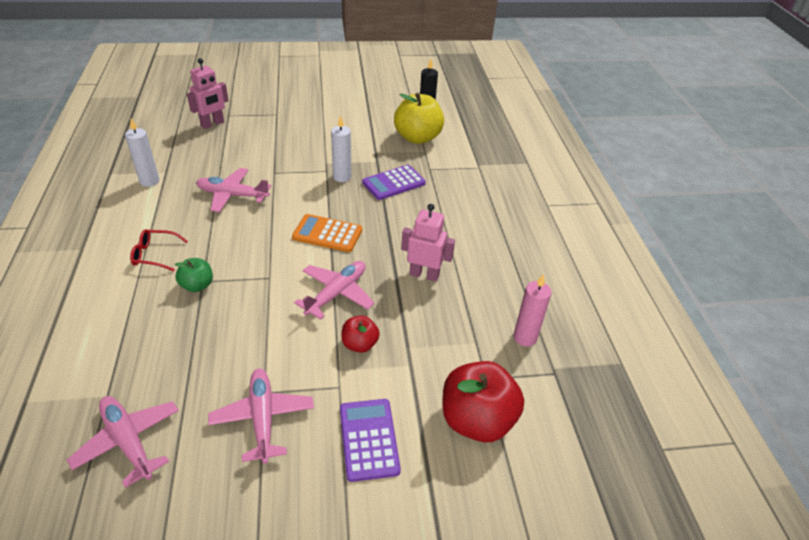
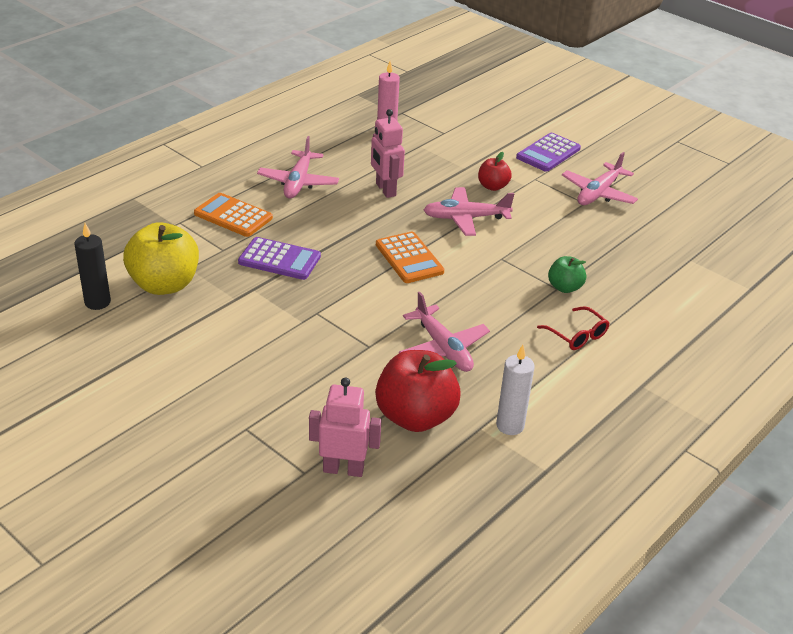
camera: 130 degrees left, 5 degrees down
pink plane [67,396,179,488] -> pink plane moved to [257,136,339,198]
white candle [331,115,351,182] -> none
red apple [442,361,524,442] -> red apple moved to [375,350,461,432]
none -> orange calculator [194,193,273,237]

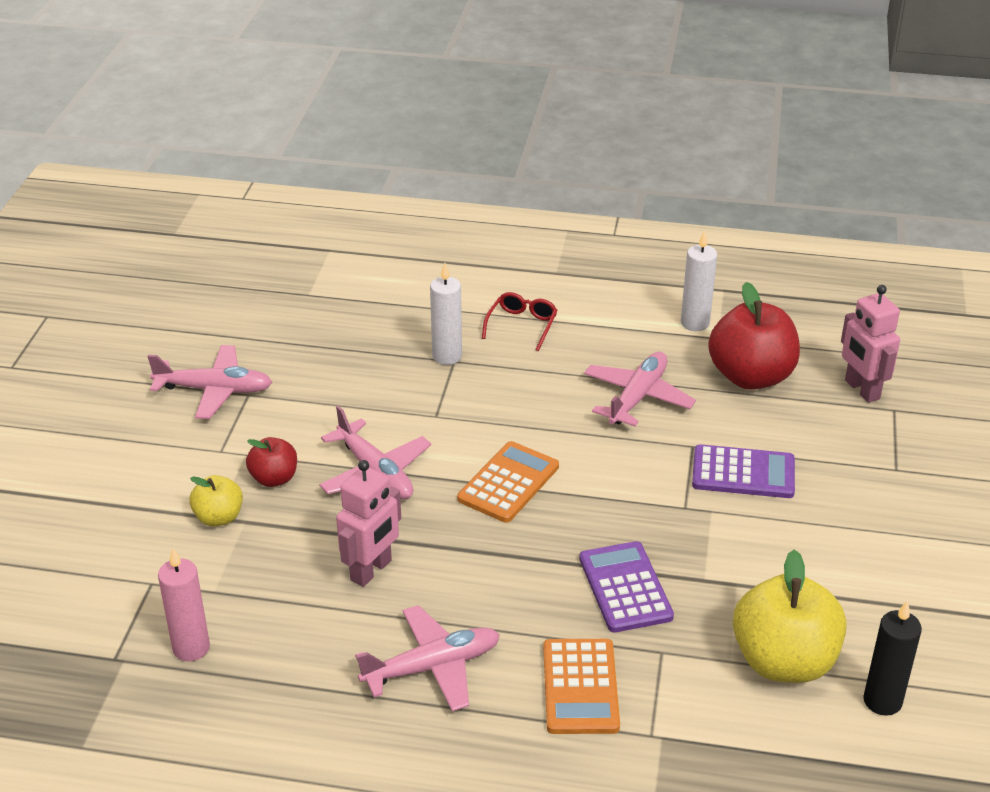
camera: 120 degrees left, 0 degrees up
purple calculator [516,133,581,172] -> purple calculator moved to [692,444,795,498]
green apple [548,256,586,293] -> white candle [430,263,462,365]
none -> yellow apple [189,475,243,526]

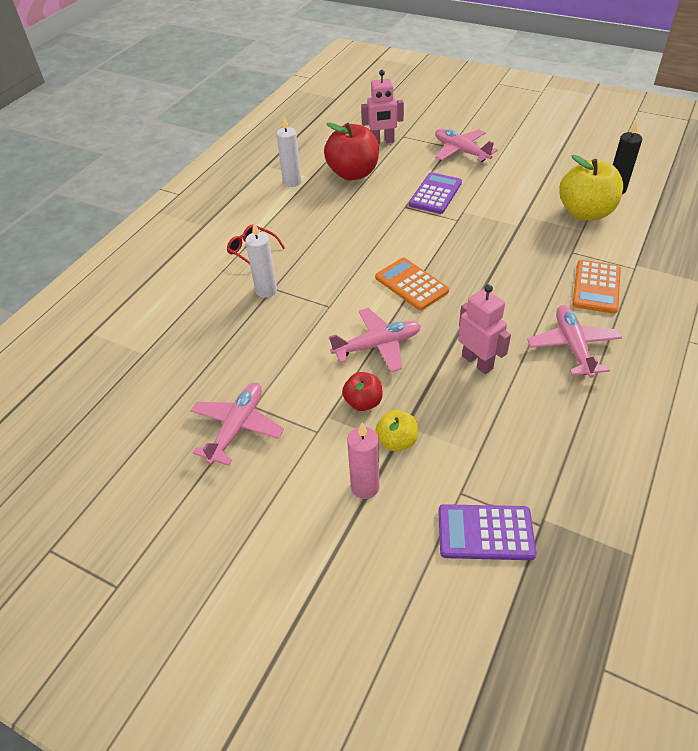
camera: 70 degrees left, 10 degrees up
pink candle [158,548,210,661] -> pink candle moved to [347,423,379,499]
orange calculator [543,639,620,734] -> orange calculator turned 90 degrees clockwise [572,260,621,314]
purple calculator [579,541,674,633] -> purple calculator moved to [438,504,536,560]
pink plane [584,352,696,427] -> pink plane moved to [435,129,498,162]

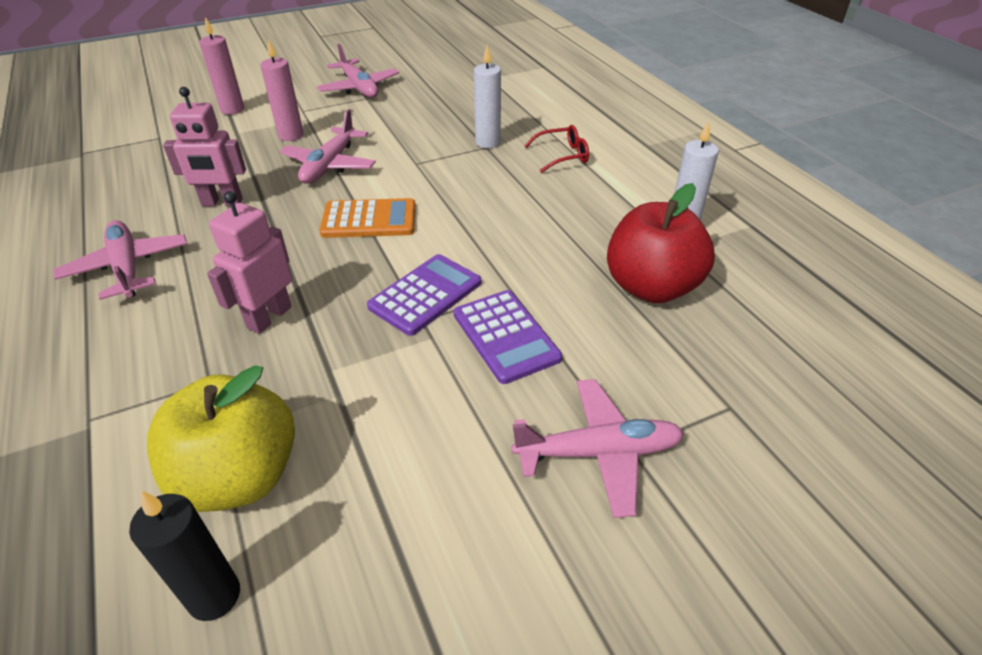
camera: 125 degrees right, 5 degrees down
red apple [342,372,383,411] -> pink candle [260,39,304,141]
pink robot [361,70,404,144] -> pink robot moved to [207,191,292,334]
yellow apple [375,410,418,451] -> none
purple calculator [438,504,536,560] -> purple calculator moved to [367,254,481,336]
pink plane [527,305,622,378] -> pink plane turned 150 degrees counterclockwise [54,220,188,300]
orange calculator [572,260,621,314] -> none

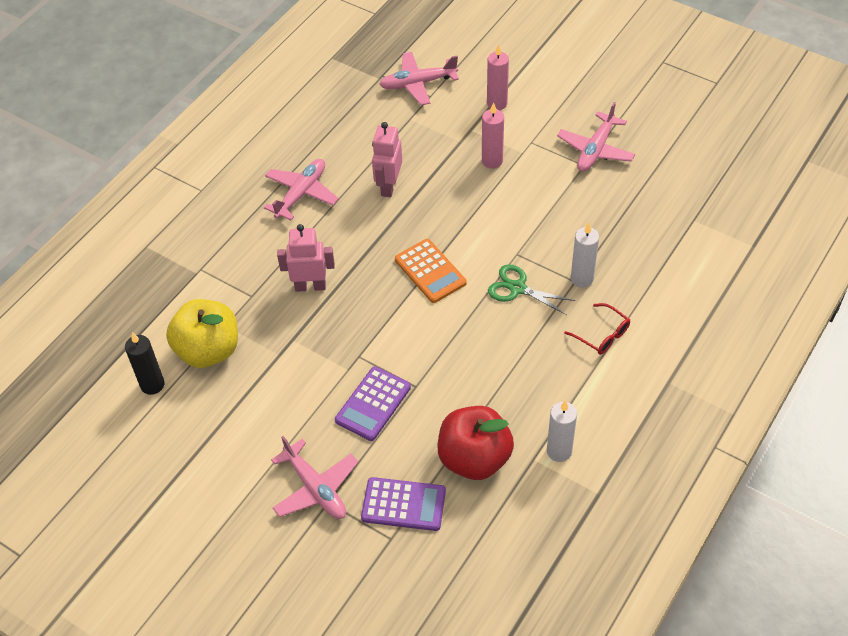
camera: 60 degrees right, 10 degrees up
pink robot [163,87,246,206] -> pink robot turned 45 degrees clockwise [372,122,402,198]
pink plane [280,109,376,184] -> pink plane moved to [379,52,459,105]
purple calculator [367,254,481,336] -> purple calculator moved to [361,477,446,531]
none -> green scissors [488,264,576,315]

